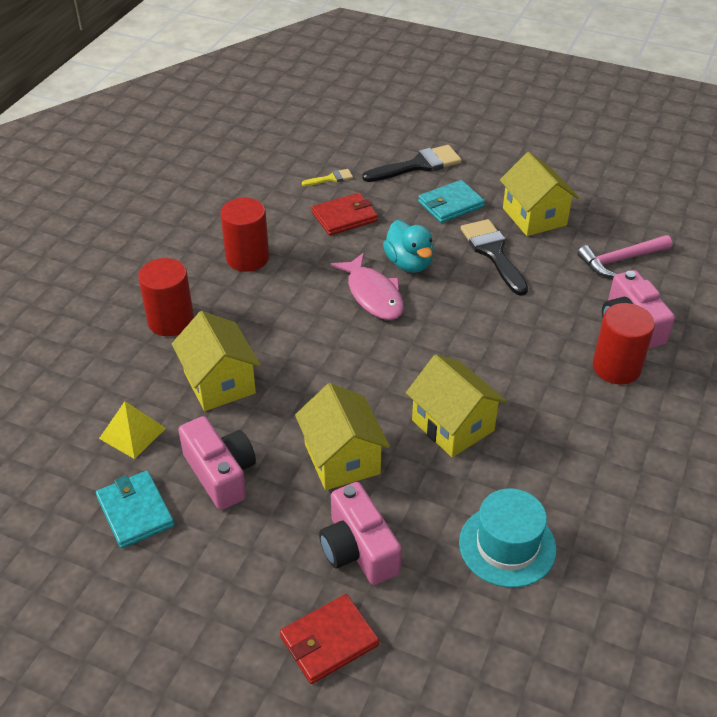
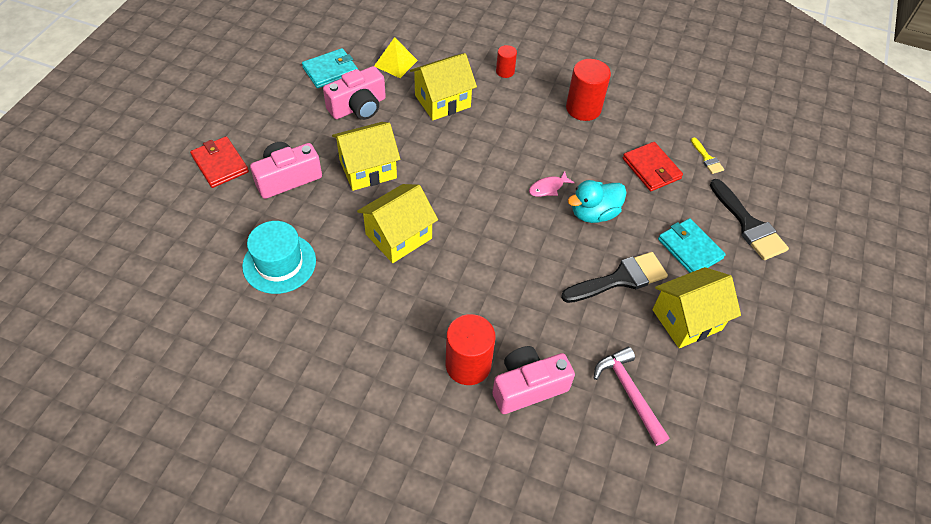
camera: 85 degrees right, 10 degrees up
red cylinder [138,258,194,336] -> red cylinder [496,45,517,78], size x0.54
pink fish [331,252,404,320] -> pink fish [529,171,575,197], size x0.54

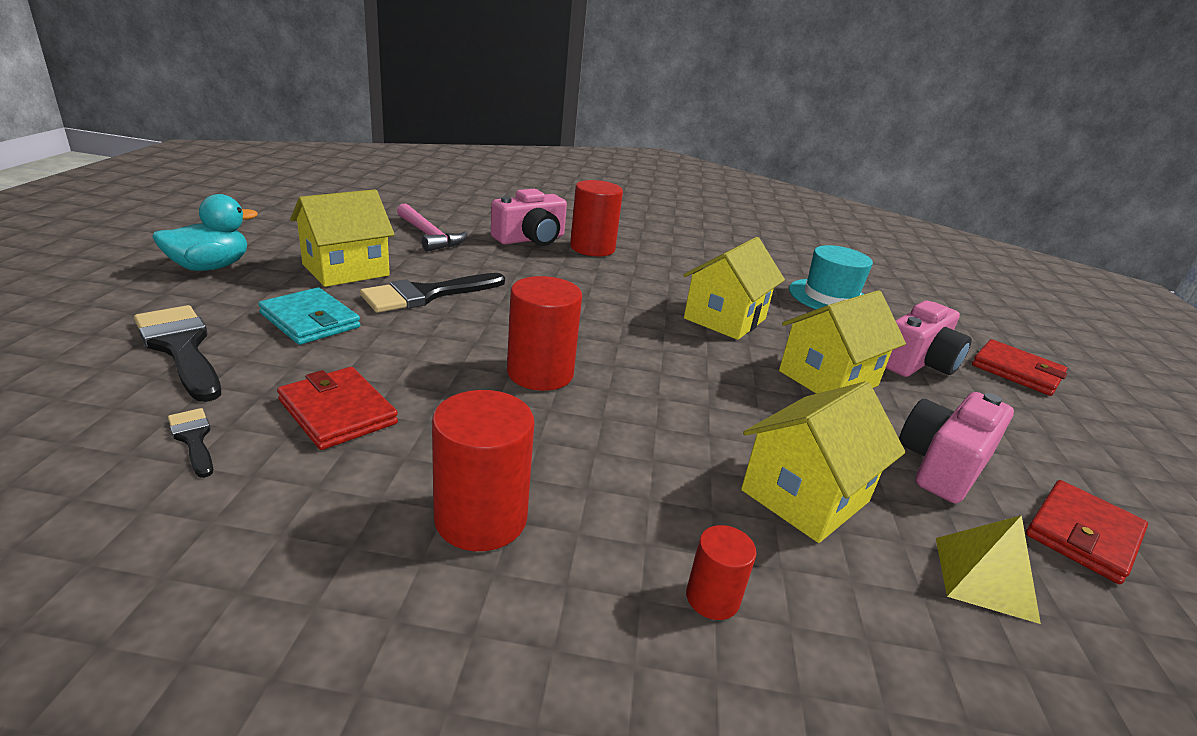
camera: 165 degrees right, 25 degrees down
turquoise wallet [302,48,358,88] -> red wallet [1026,480,1148,584]
pink fish [529,171,575,197] -> red cylinder [507,276,582,391]
turquoise duck [568,180,627,223] -> turquoise duck moved to [152,194,258,271]
yellow brush [691,137,724,174] -> black brush [168,408,213,478]

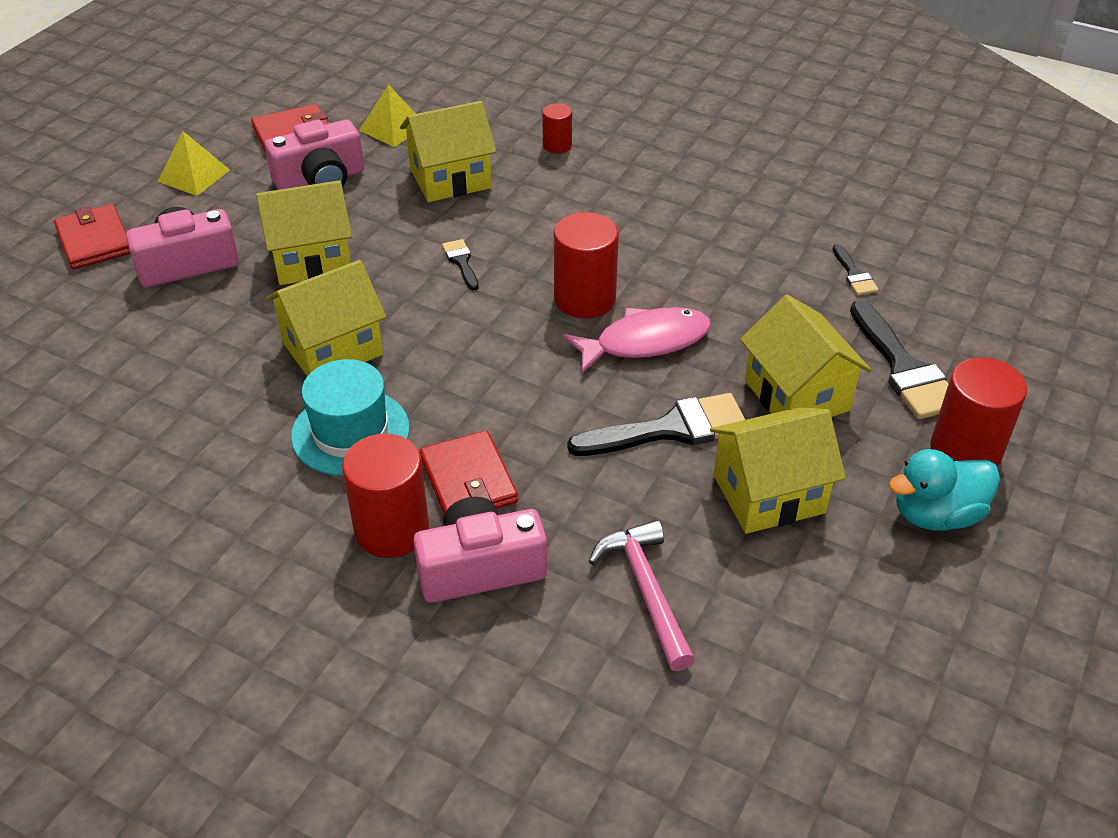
camera: 155 degrees left, 15 degrees up
turquoise wallet [258,287,360,345] -> yellow house [740,295,871,417]
red wallet [277,367,398,450] -> red wallet moved to [420,430,518,514]
red cylinder [432,390,534,551] -> red cylinder moved to [931,358,1027,467]
turquoise hat [789,245,873,309] -> turquoise hat moved to [291,359,410,476]
none -> yellow pyramid [158,131,230,196]
none -> black brush [442,239,479,291]
none -> pink fish [563,307,711,373]

